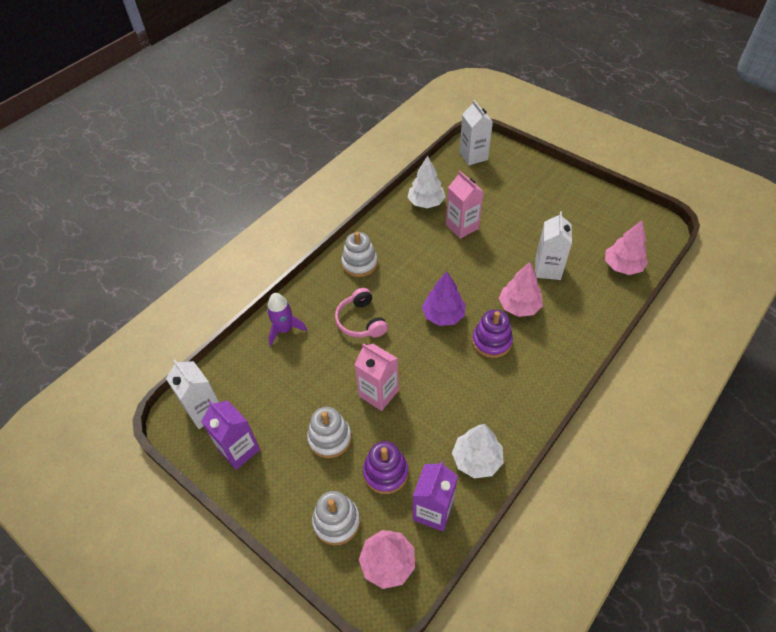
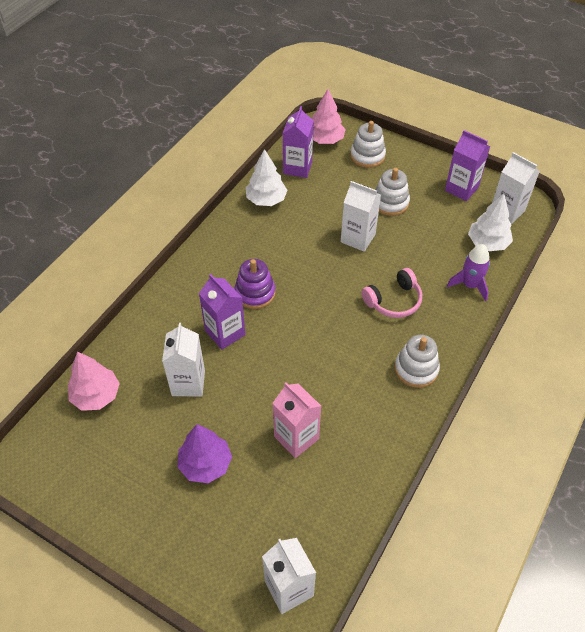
camera: 170 degrees right, 0 degrees up
pink headphones [335,288,388,338] -> pink headphones turned 90 degrees clockwise [361,268,422,318]
pink carton [354,343,399,411] -> white carton [341,181,381,252]
purple stacking toy [363,441,408,494] -> none
white tree [407,156,446,208] -> white tree moved to [468,194,513,251]
purple tree [422,272,466,326] -> purple tree moved to [177,424,232,483]
pink tree [499,262,543,317] -> purple carton [199,274,246,350]

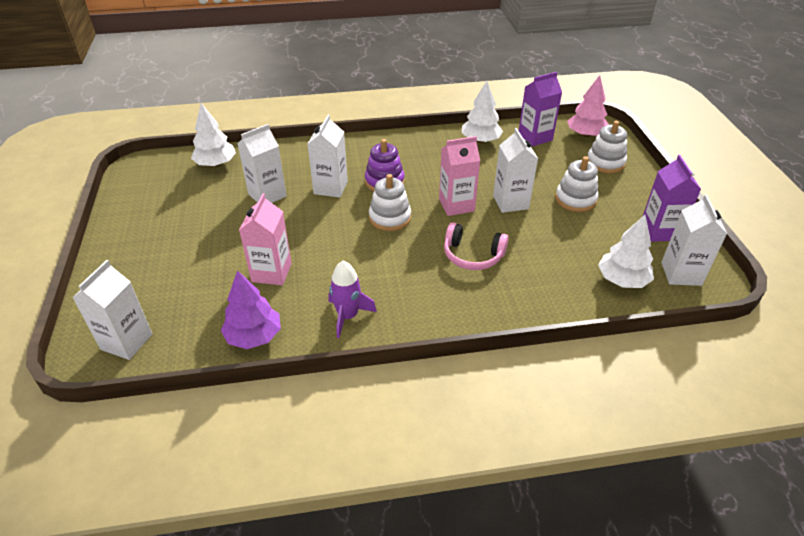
camera: 50 degrees right, 10 degrees down
pink tree [68,351,120,411] -> white tree [191,103,236,167]
purple tree [177,424,232,483] -> purple tree moved to [221,270,281,349]
purple carton [199,274,246,350] -> white carton [308,115,348,198]
white stacking toy [395,335,440,388] -> white stacking toy moved to [369,174,411,231]
purple rocket [447,244,490,301] -> purple rocket moved to [329,261,377,338]
none -> pink carton [439,136,480,216]

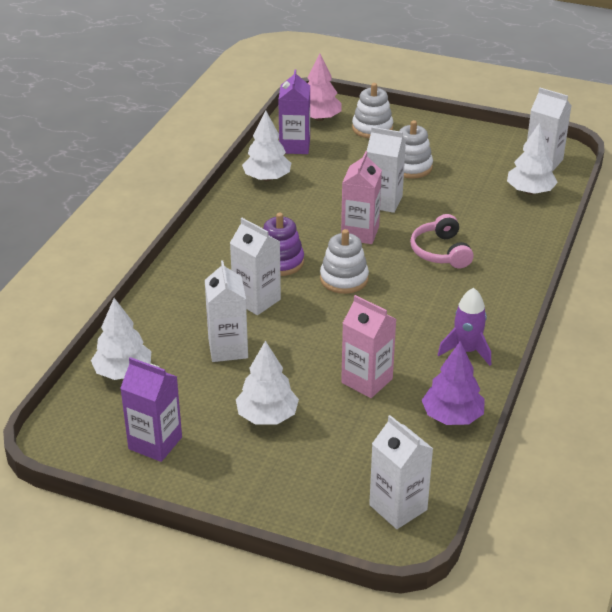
camera: 60 degrees left, 5 degrees down
pink headphones [444,222,509,270] -> pink headphones turned 120 degrees clockwise [410,214,474,268]
purple carton [642,155,701,242] -> purple carton moved to [120,357,182,462]
none -> white tree [236,341,299,424]

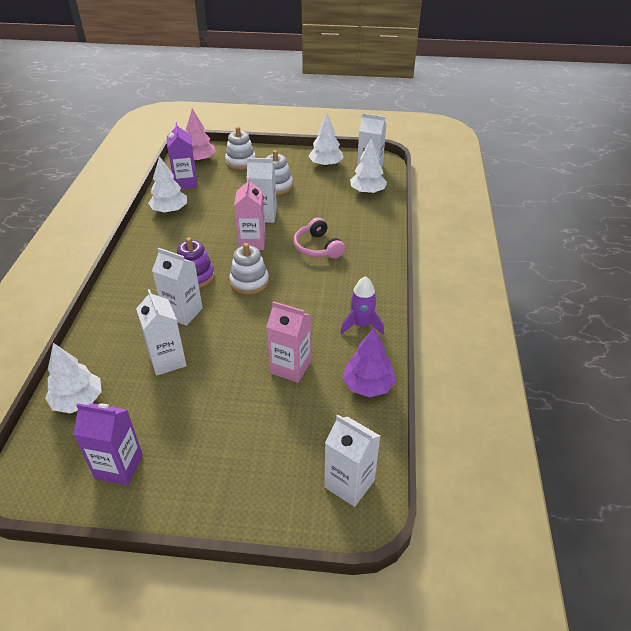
camera: 15 degrees left, 5 degrees up
white tree [236,341,299,424] -> white tree moved to [308,113,343,167]

